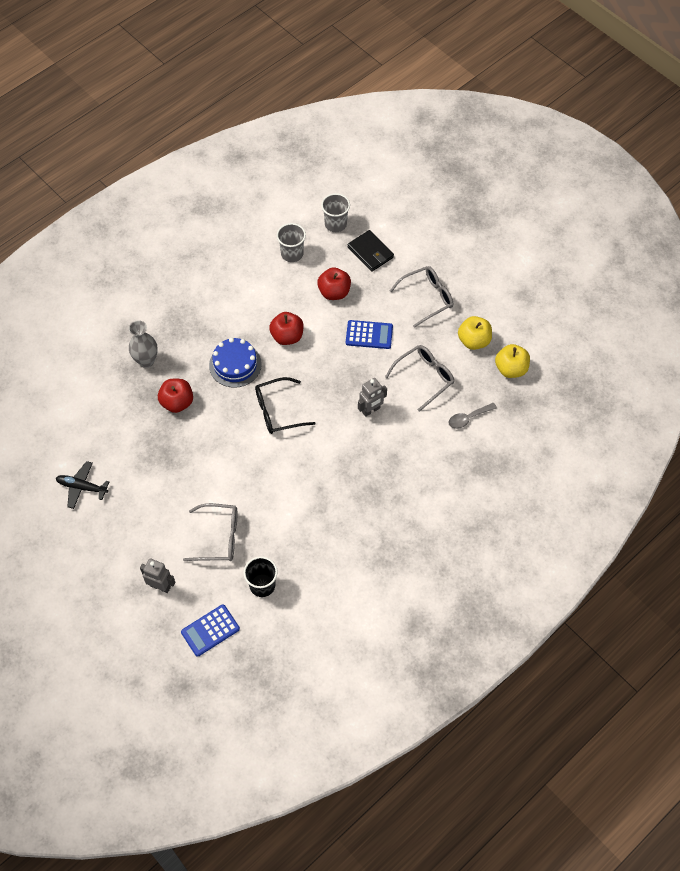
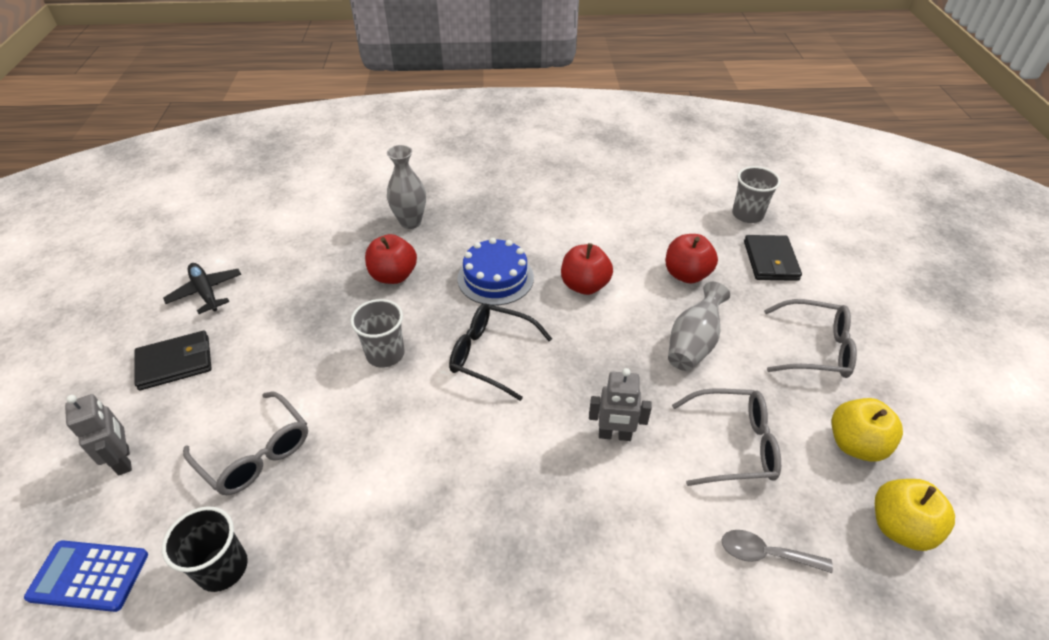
camera: 40 degrees right, 15 degrees down
grey cup [277,223,306,262] -> grey cup moved to [350,299,405,368]
blue calculator [346,320,393,349] -> grey vase [668,282,730,371]
none -> black wallet [134,331,212,391]

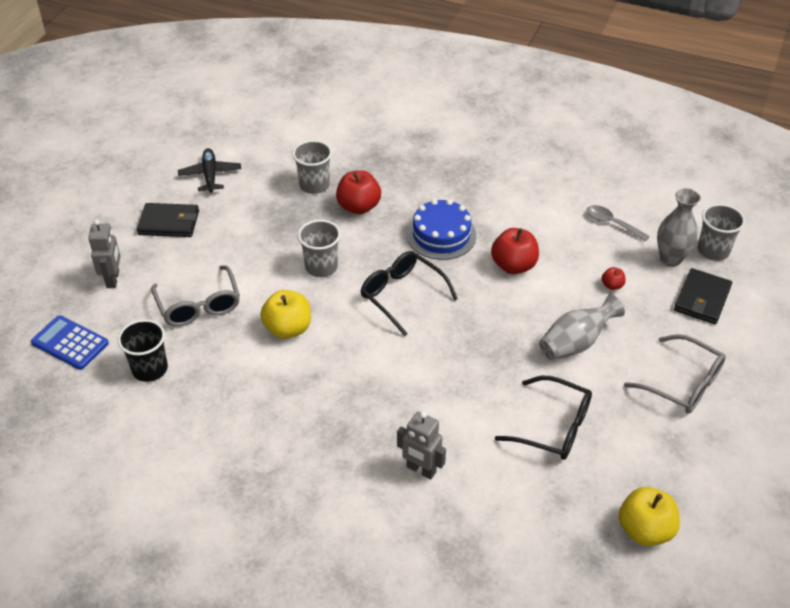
camera: 25 degrees right, 0 degrees up
grey vase [387,145,426,229] -> grey vase moved to [657,188,701,267]
grey robot [589,368,652,441] -> grey robot moved to [397,411,446,479]
red apple [666,234,718,284] -> red apple [602,267,625,290], size x0.49
grey glasses [672,388,781,486] -> black glasses [495,376,592,460]
grey spoon [721,530,833,573] -> grey spoon moved to [586,205,650,242]
yellow apple [831,398,903,461] -> yellow apple moved to [260,290,311,339]
none -> grey cup [292,140,332,194]

